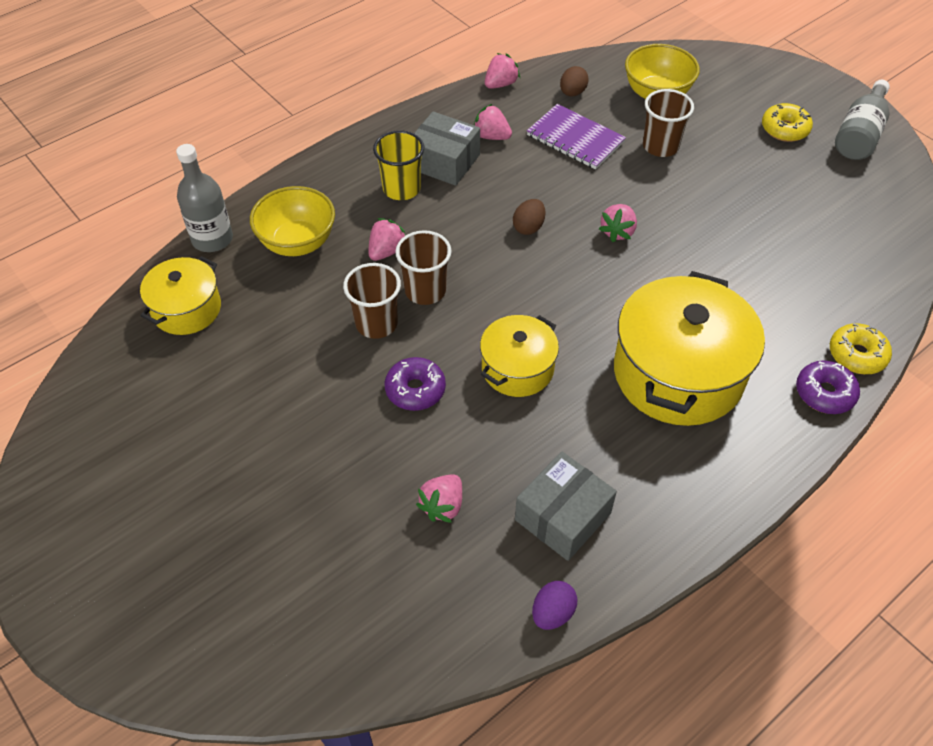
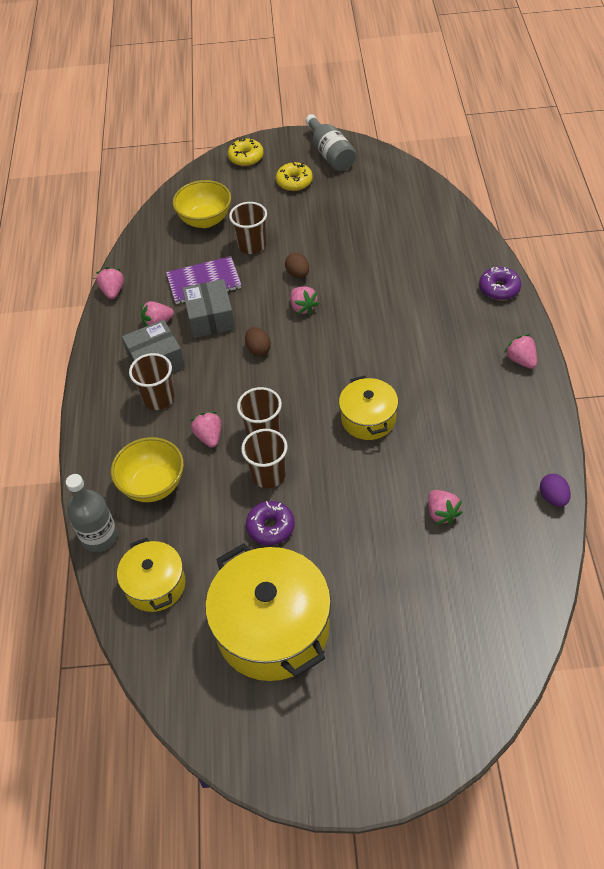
camera: 50 degrees left, 0 degrees up
yellow cup [373,130,424,200] -> brown cup [129,353,174,410]
purple donut [385,357,446,411] -> purple donut moved to [246,501,295,545]
grey box [515,452,617,561] -> grey box moved to [182,279,235,338]
brown egg [560,66,589,96] -> brown egg moved to [285,253,309,278]
yellow pot [614,271,765,426] -> yellow pot moved to [205,543,331,681]
yellow donut [830,323,892,374] -> yellow donut moved to [228,138,264,166]
none -> pink strawberry [504,334,537,369]

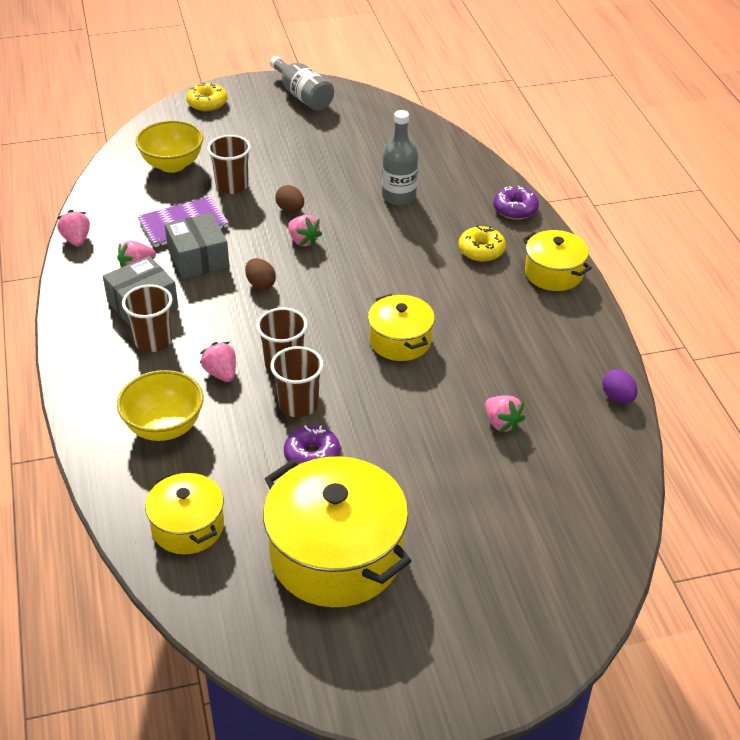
camera: 15 degrees left, 10 degrees down
grey bottle [66,474,118,552] -> grey bottle moved to [382,110,418,205]
yellow donut [276,161,313,191] -> yellow donut moved to [459,225,506,262]
pink strawberry [504,334,537,369] -> yellow pot [523,230,592,291]

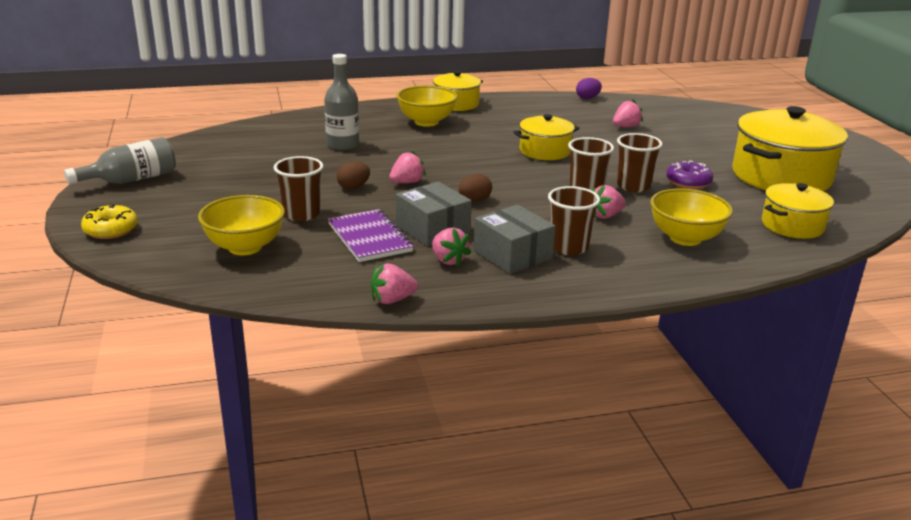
camera: 90 degrees left, 15 degrees down
grey box [165,213,230,279] -> grey box turned 75 degrees clockwise [396,182,472,246]
yellow donut [459,225,506,262] -> yellow bowl [396,86,458,127]
purple donut [493,186,539,220] -> none

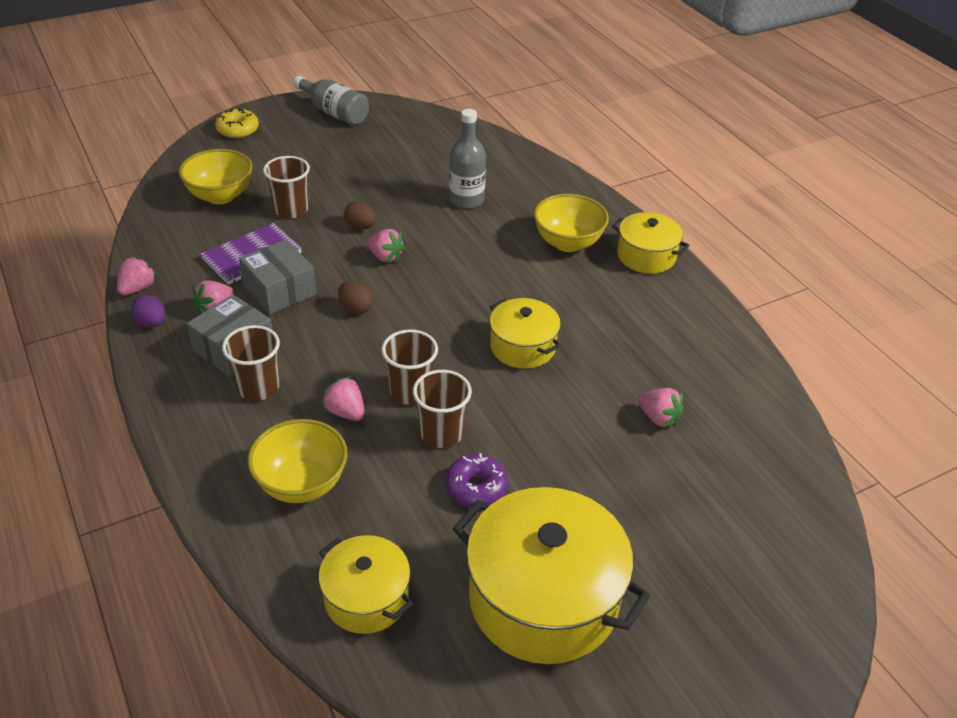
camera: 75 degrees right, 15 degrees up
pink strawberry [371,263,418,304] -> pink strawberry turned 60 degrees clockwise [117,256,158,295]
grey box [396,182,472,246] -> grey box turned 75 degrees counterclockwise [239,239,316,314]
purple egg [576,78,602,99] -> purple egg moved to [131,295,166,328]

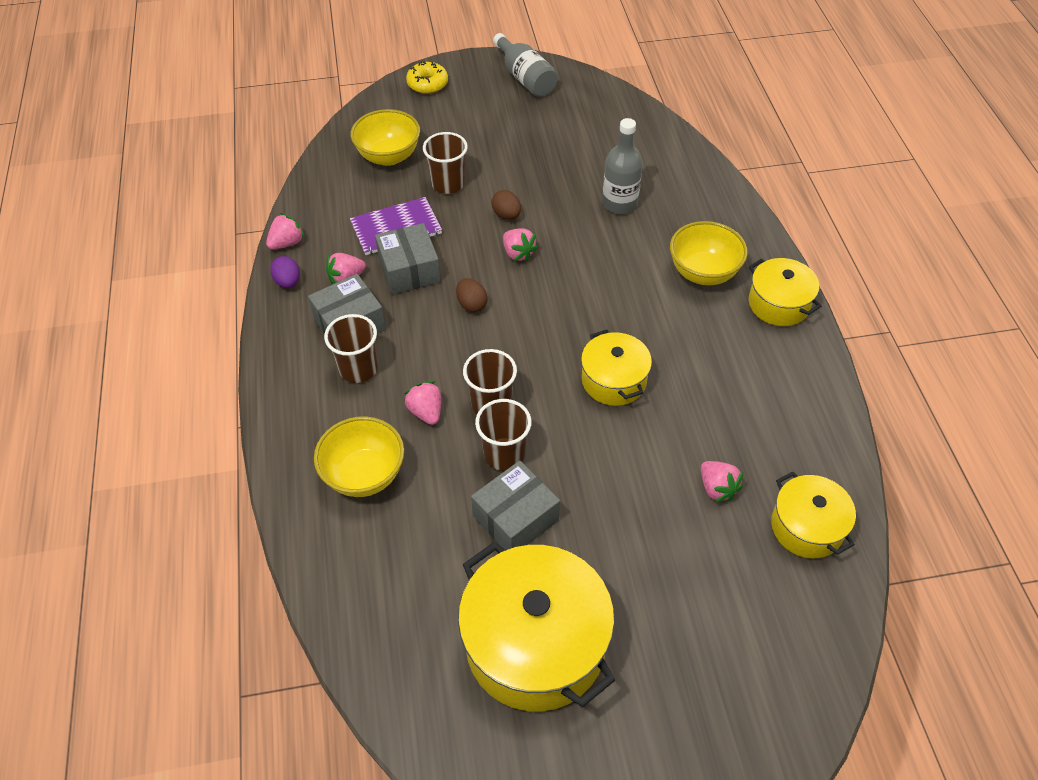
camera: 20 degrees right, 10 degrees up
yellow pot [319,535,413,634] -> yellow pot moved to [771,472,856,558]
purple donut [445,453,508,507] -> grey box [471,461,560,550]

